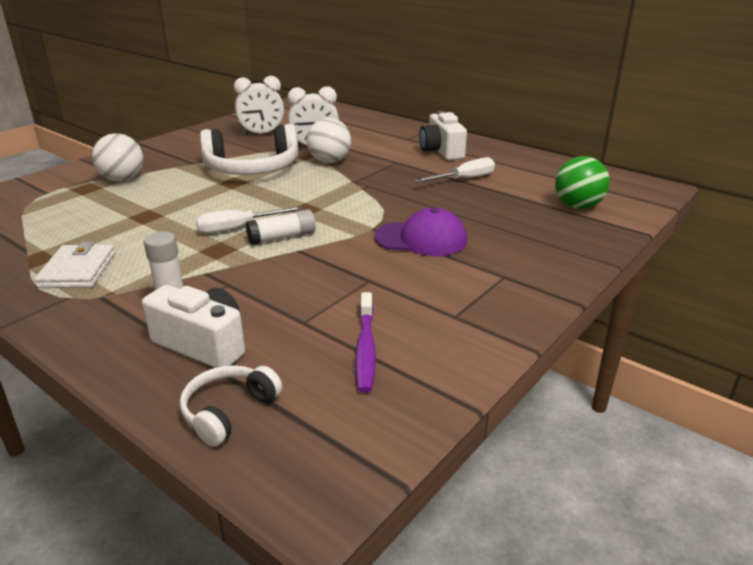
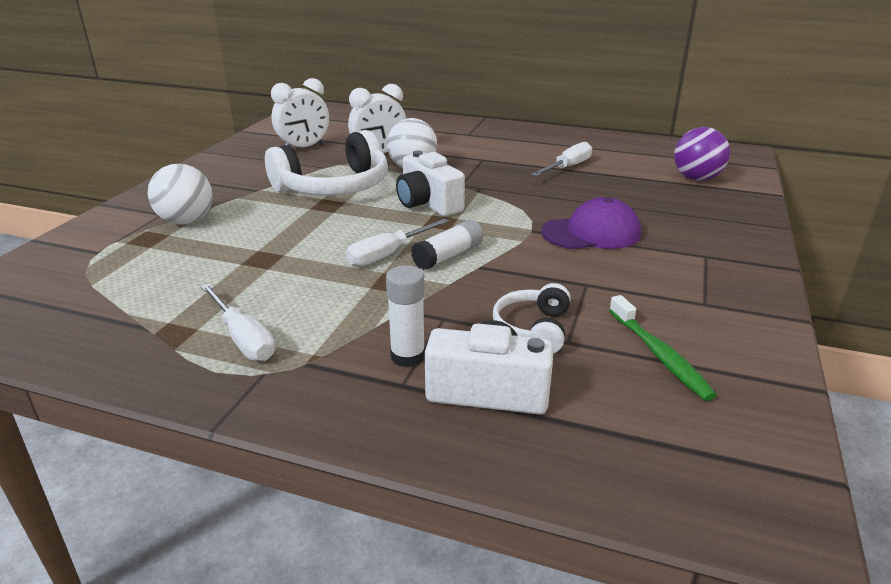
camera: 20 degrees left, 0 degrees up
white wallet [35,242,115,288] -> white screwdriver [201,284,275,361]
white headphones [180,365,282,447] -> white headphones moved to [493,283,571,353]
purple toothbrush [355,292,376,393] -> green toothbrush [609,295,717,401]
white camera [419,111,467,160] -> white camera moved to [396,150,465,216]
green ball [555,156,610,209] -> purple ball [674,127,730,181]

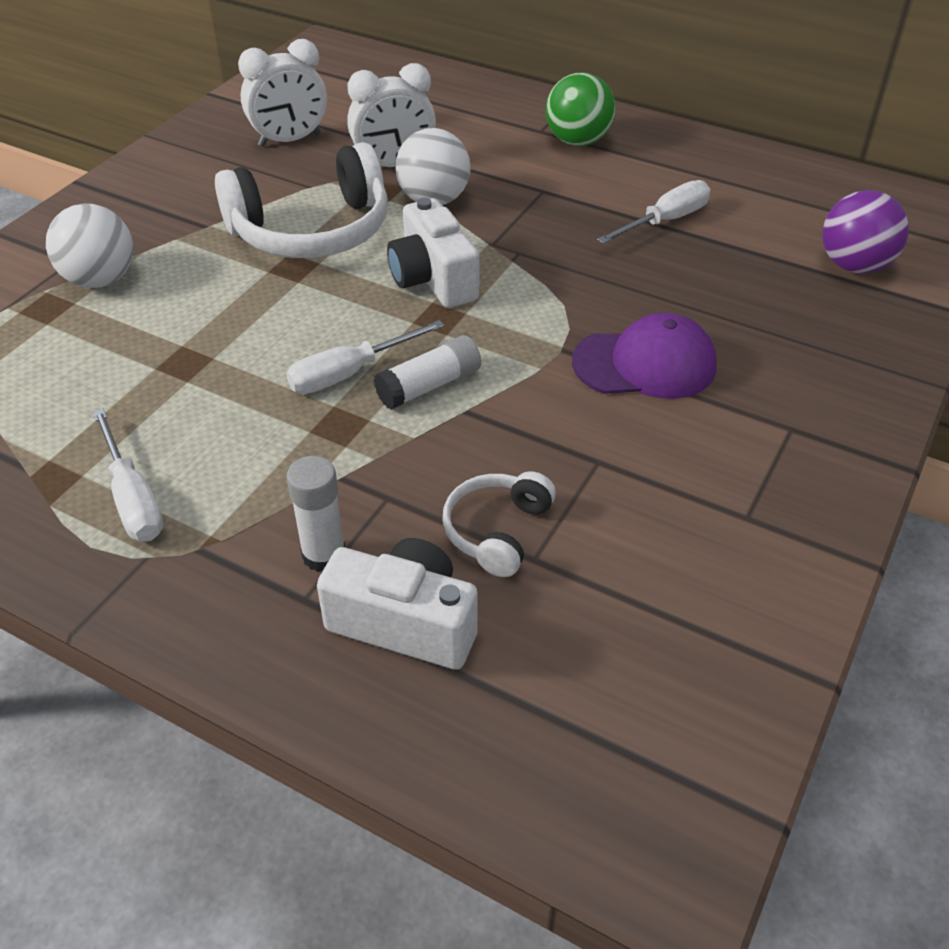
camera: 10 degrees right, 15 degrees up
green toothbrush [609,295,717,401] -> none
none -> green ball [545,72,616,146]

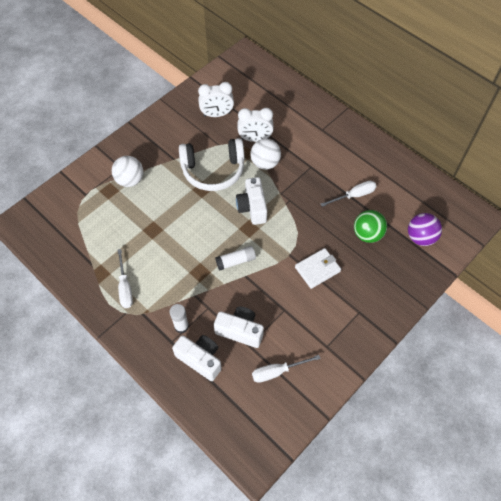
camera: 15 degrees right, 15 degrees up
white screwdriver [286,320,445,394] -> white screwdriver moved to [252,355,321,383]
white headphones [443,471,556,577] -> white camera [214,307,264,348]
green ball [545,72,616,146] -> green ball moved to [354,210,387,243]
purple cap [572,313,717,399] -> white wallet [295,248,341,289]

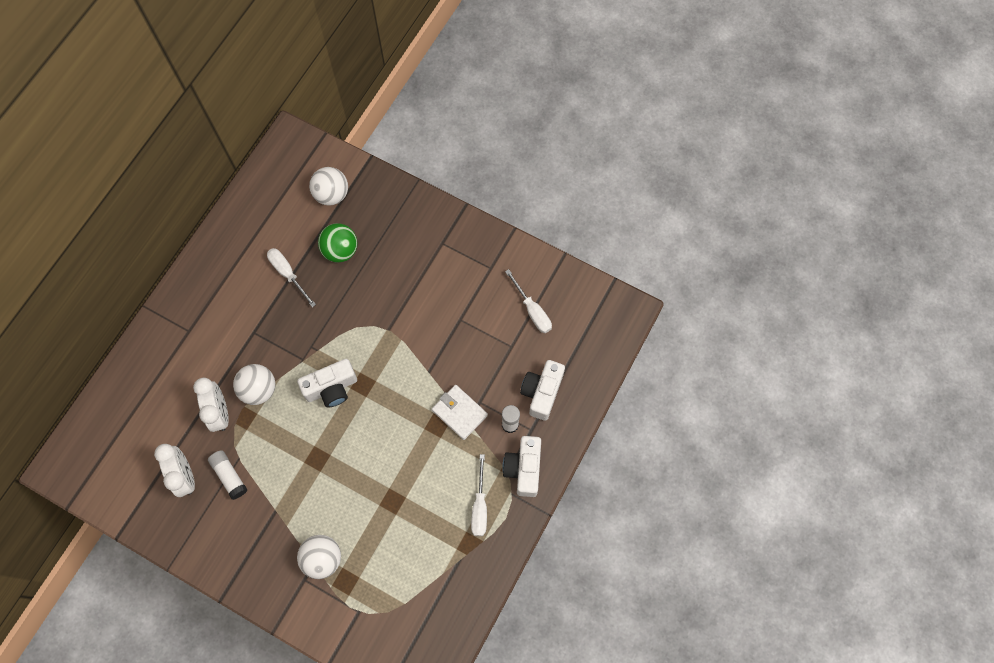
camera: 105 degrees left, 10 degrees up
white screwdriver [117,249,133,308] -> white screwdriver turned 120 degrees clockwise [471,454,487,536]
white headphones [179,138,245,191] -> none
white camera [214,307,264,348] -> white camera moved to [502,436,541,497]
white glue stick [215,246,256,270] -> white glue stick moved to [208,450,248,500]
white wallet [295,248,341,289] -> white wallet moved to [432,385,488,440]
purple ball [408,213,442,246] -> white ball [309,167,348,206]

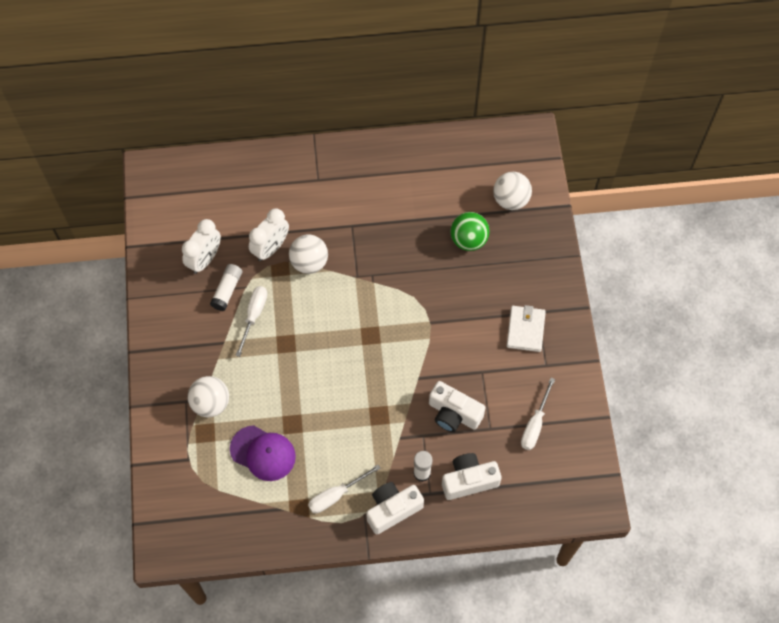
camera: 55 degrees right, 5 degrees down
white screwdriver [267,248,316,307] -> white screwdriver moved to [235,286,267,357]
white camera [297,359,357,408] -> white camera moved to [429,381,486,432]
white wallet [432,385,488,440] -> white wallet moved to [507,305,546,352]
none -> purple cap [230,425,296,481]

